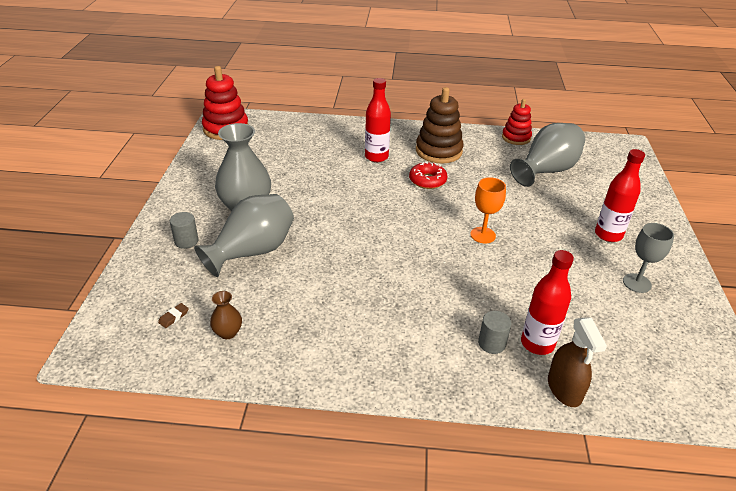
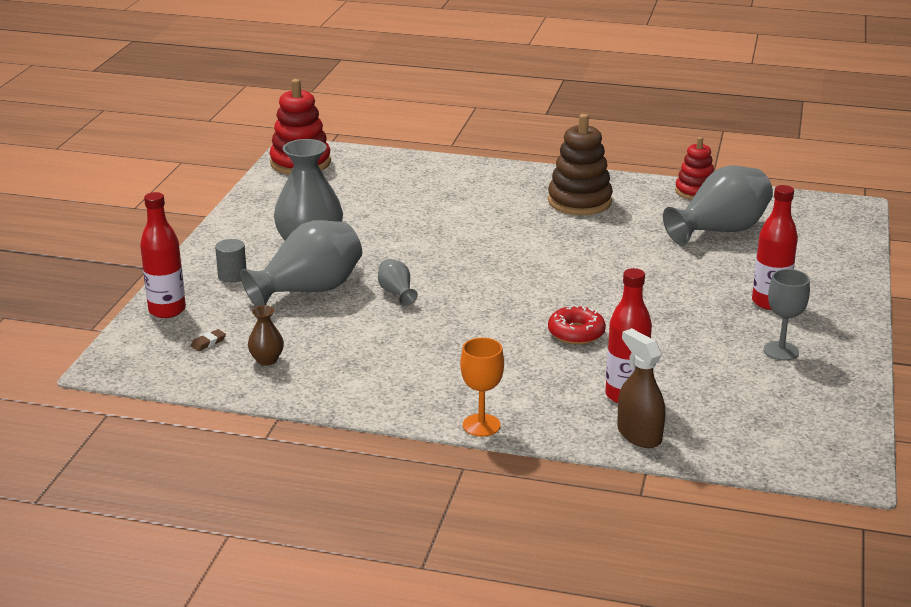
camera: 10 degrees right, 10 degrees down
red bottle [365,78,391,162] -> red bottle moved to [140,192,186,318]
red donut [409,162,447,189] -> red donut moved to [548,305,606,345]
orange goblet [470,177,506,243] -> orange goblet moved to [460,338,504,437]
grey cylinder [478,311,512,354] -> none
brown spray bottle [548,317,607,407] -> brown spray bottle turned 150 degrees clockwise [617,328,665,448]
none -> grey vase [378,259,418,306]

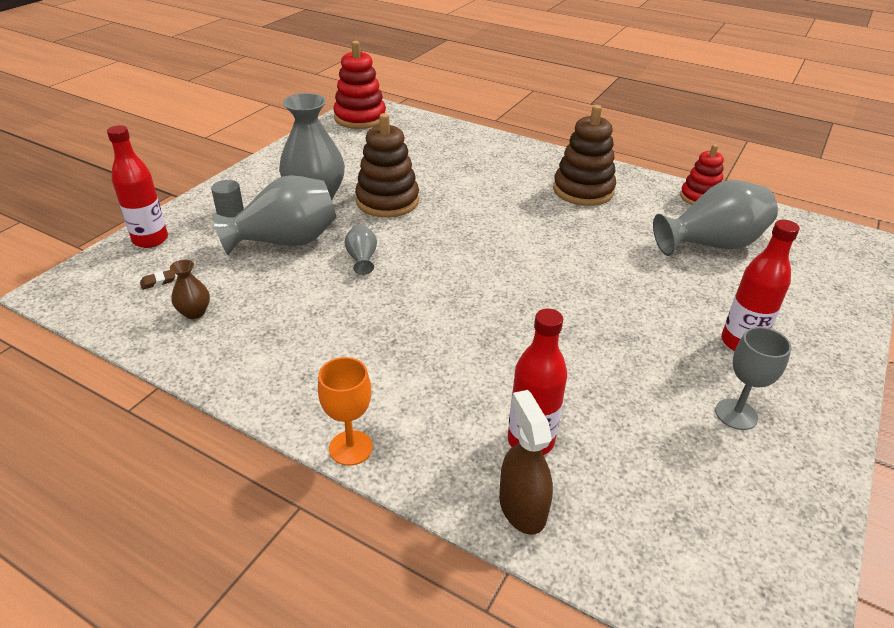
camera: 15 degrees right, 10 degrees up
red donut [548,305,606,345] -> none
none -> brown stacking toy [355,113,419,218]

